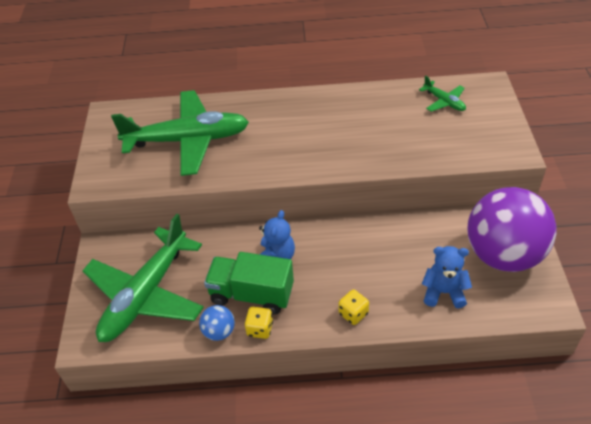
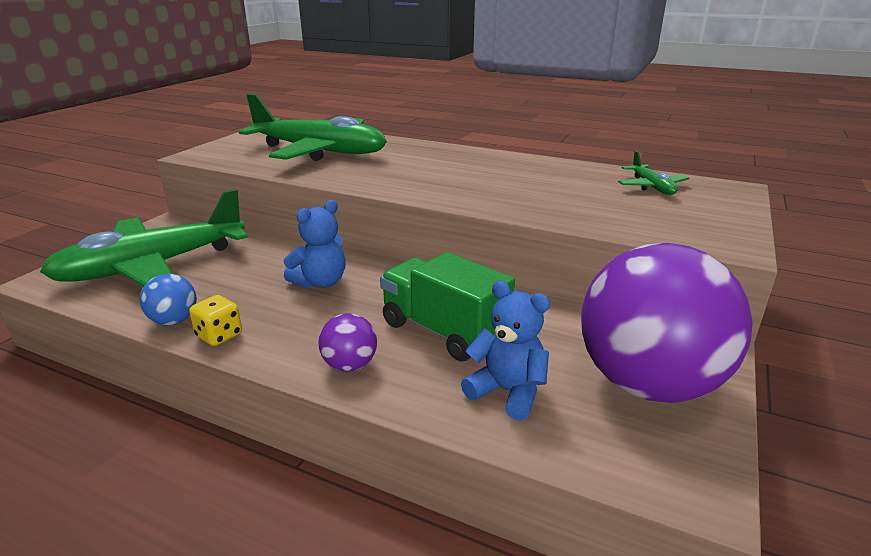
camera: 25 degrees right, 20 degrees down
green truck [204,252,294,314] -> green truck moved to [380,252,515,361]
yellow dice [339,290,369,325] -> purple ball [318,313,377,372]

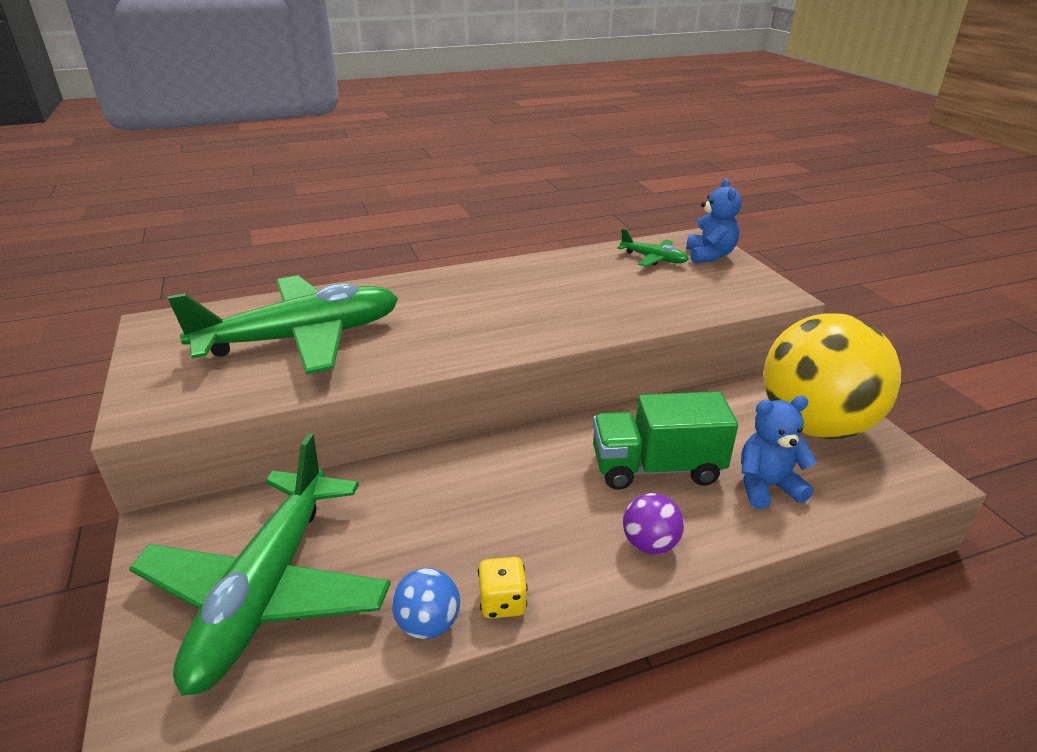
camera: 45 degrees left, 5 degrees up
blue teddy bear [284,200,346,289] -> blue teddy bear moved to [686,179,742,263]
purple ball [581,243,753,403] -> yellow ball [763,313,901,439]

